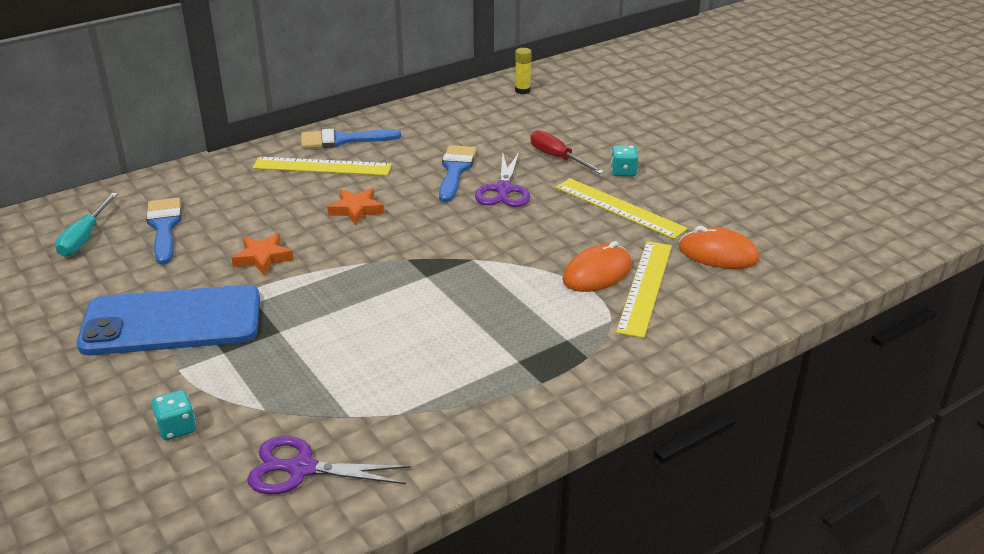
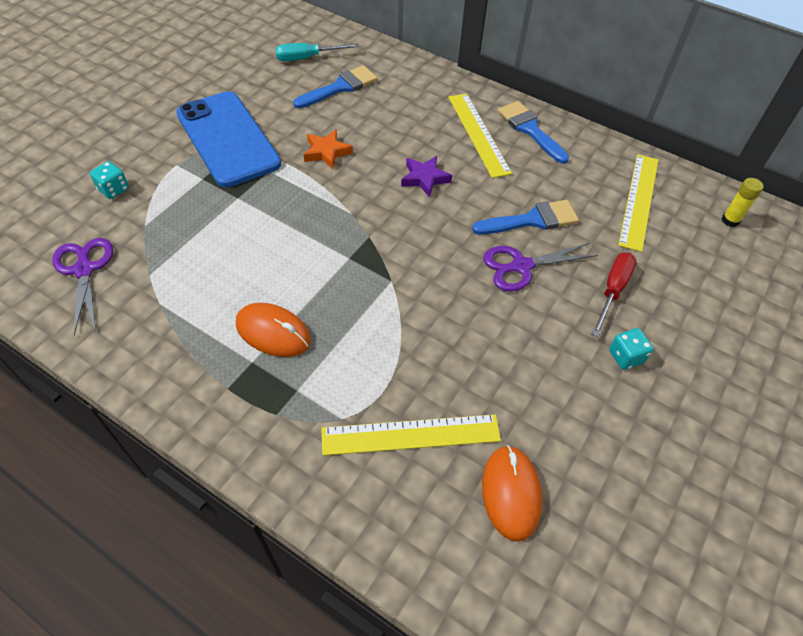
camera: 65 degrees right, 20 degrees up
orange star [327,188,384,225] -> purple star [401,156,452,198]
yellow ruler [556,178,688,239] -> yellow ruler moved to [618,154,658,252]
orange mouse [563,241,632,292] -> orange mouse moved to [236,303,311,357]

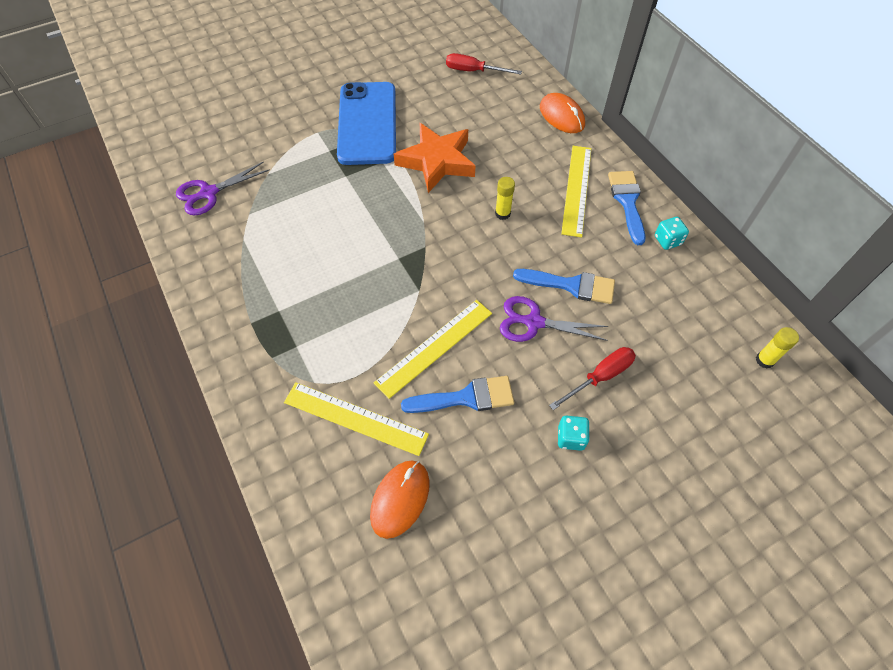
camera: 30 degrees right, 5 degrees up
purple scissors [52,238,113,335] -> purple scissors turned 135 degrees counterclockwise [176,161,270,215]
turquoise dice [90,161,129,199] -> turquoise dice moved to [655,217,689,250]
orange mouse [236,303,311,357] -> orange mouse moved to [540,93,585,133]
turquoise screwdriver [275,43,359,61] -> red screwdriver [446,53,522,74]
blue brush [293,65,377,108] -> blue brush moved to [401,376,514,413]
orange star [304,129,353,169] -> orange star [394,123,476,193], size x1.84
purple star [401,156,452,198] -> yellow glue stick [495,177,515,220]
yellow ruler [618,154,658,252] -> yellow ruler moved to [374,300,492,399]

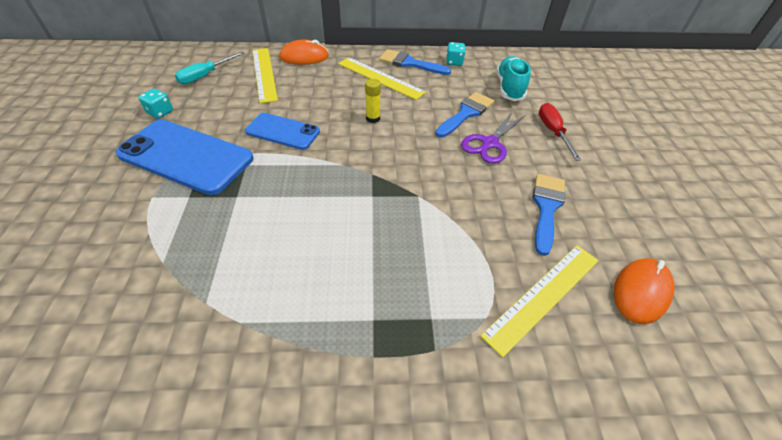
camera: 65 degrees left, 10 degrees down
purple scissors [176,161,270,215] -> none
orange mouse [370,460,430,539] -> orange mouse turned 75 degrees clockwise [614,258,674,324]
yellow ruler [374,300,492,399] -> yellow ruler moved to [252,48,278,103]
orange star [394,123,476,193] -> blue phone [245,113,320,150]
red screwdriver [446,53,522,74] -> turquoise screwdriver [175,52,245,84]
turquoise dice [558,416,590,451] -> turquoise dice moved to [138,88,173,119]
yellow glue stick [756,327,799,369] -> none
none -> turquoise shoe [496,56,531,101]

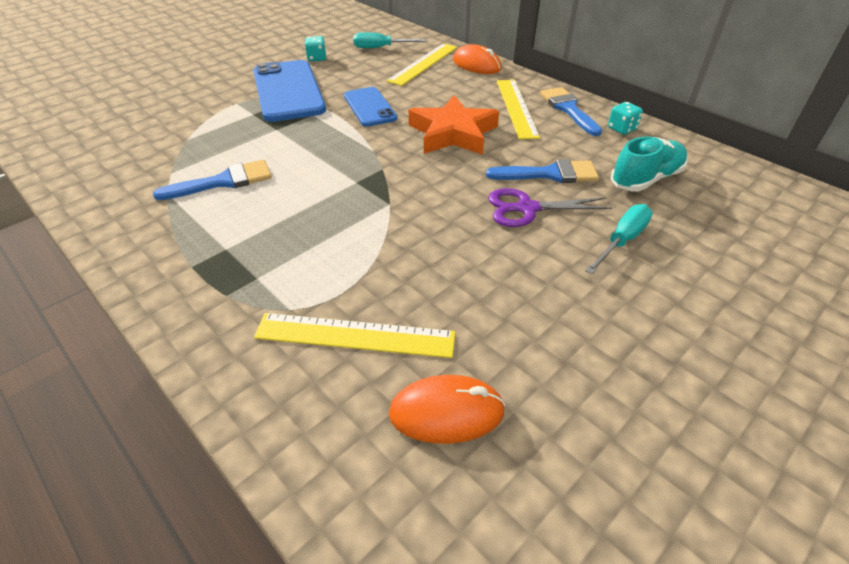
camera: 50 degrees right, 5 degrees down
yellow glue stick [365,79,381,123] -> orange star [409,95,499,155]
blue brush [533,174,565,256] -> blue brush moved to [153,160,272,200]
red screwdriver [539,103,581,161] -> turquoise screwdriver [585,204,653,274]

